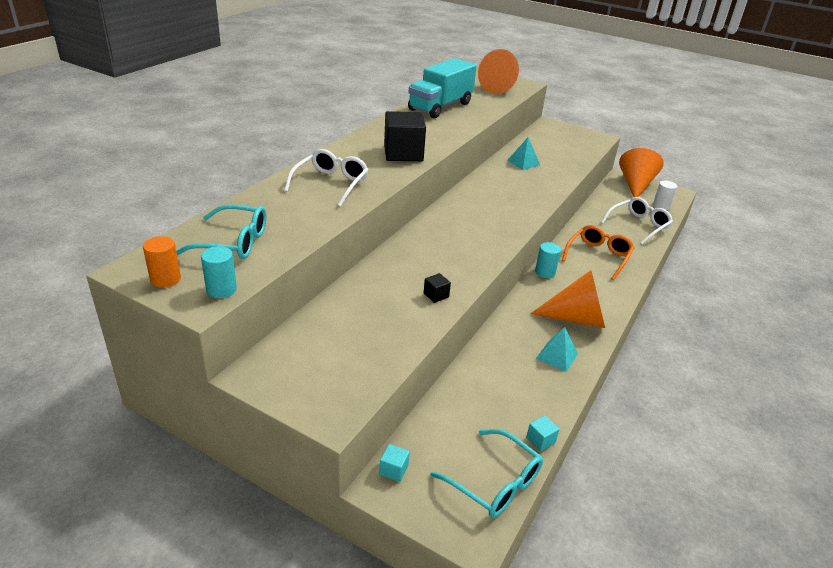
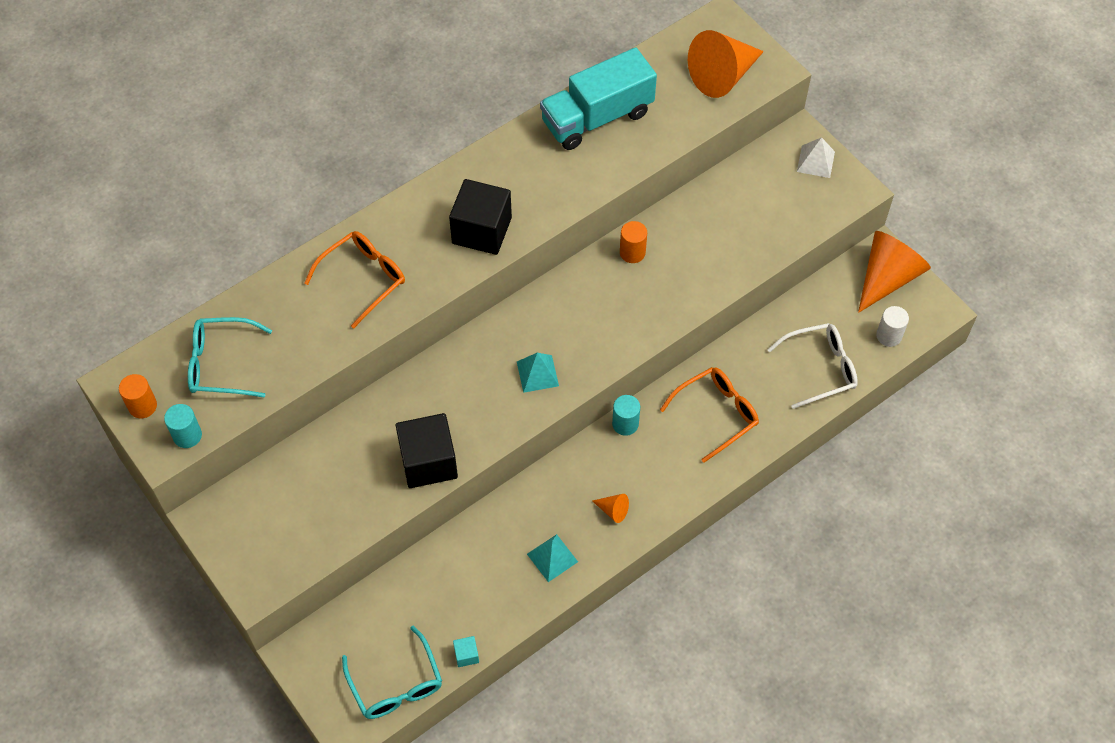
camera: 25 degrees right, 25 degrees up
turquoise glasses [176,204,266,259] -> turquoise glasses turned 150 degrees clockwise [188,317,272,398]
white glasses [284,149,369,207] -> orange glasses [304,231,405,328]
turquoise cube [379,444,410,482] -> none
black cube [424,273,451,303] -> black cube [396,413,458,488], size x2.37
turquoise pyramid [507,137,540,170] -> turquoise pyramid moved to [517,353,559,393]
orange cone [530,270,605,328] -> orange cone [592,494,629,523], size x0.42
none -> orange cylinder [620,221,647,263]
none -> white pyramid [797,137,835,178]

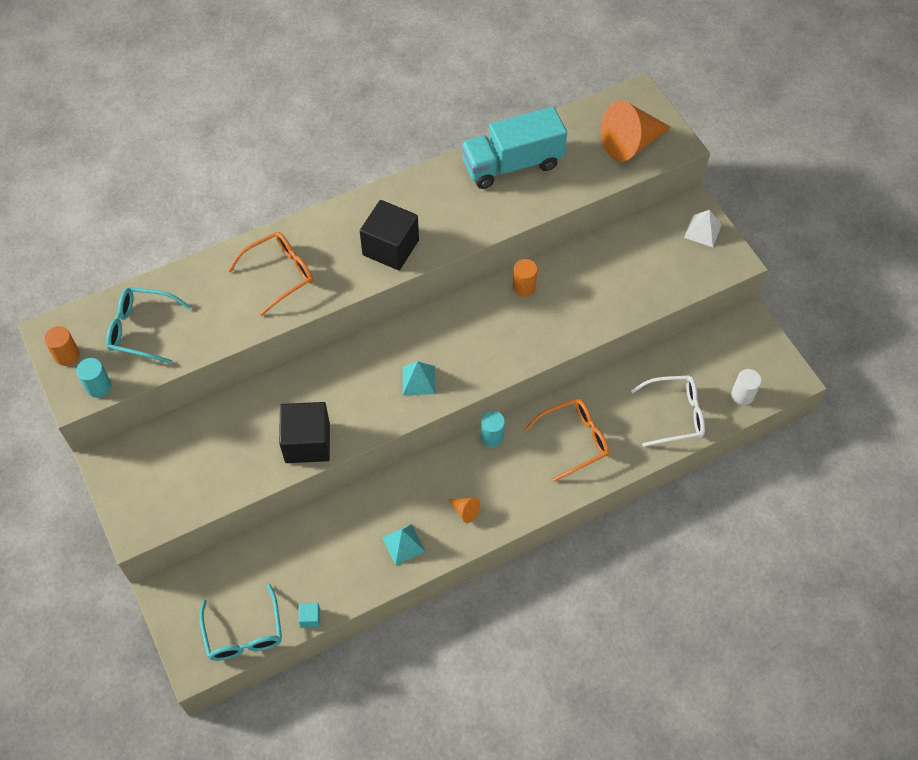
camera: 10 degrees right, 0 degrees up
orange cone [858,231,931,313] -> none

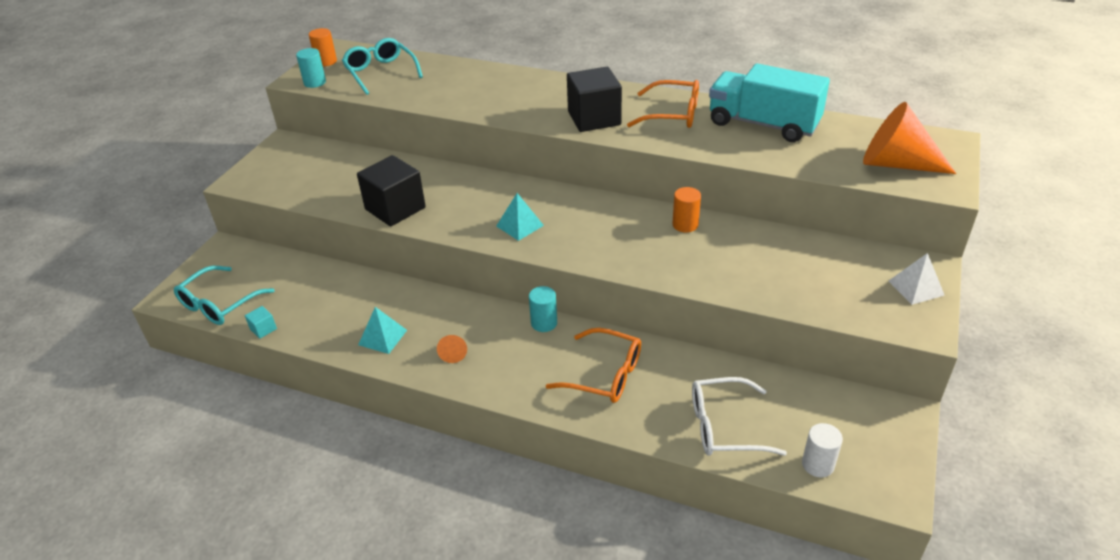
camera: 50 degrees right, 20 degrees down
orange glasses [228,232,313,316] -> orange glasses moved to [627,80,699,128]
white glasses [631,375,705,447] -> white glasses turned 135 degrees clockwise [692,377,787,456]

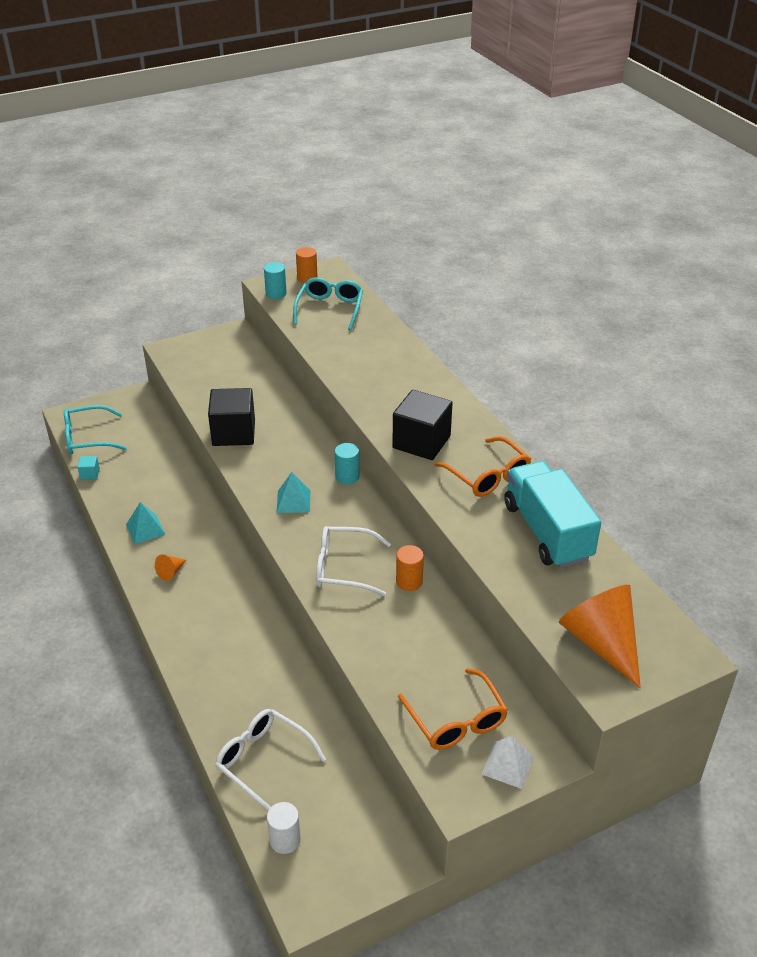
camera: 40 degrees right, 0 degrees up
turquoise cylinder [529,286,557,332] -> turquoise cylinder moved to [335,443,359,485]
orange glasses [546,328,641,403] -> orange glasses moved to [398,668,508,750]
none -> white glasses [316,526,391,596]

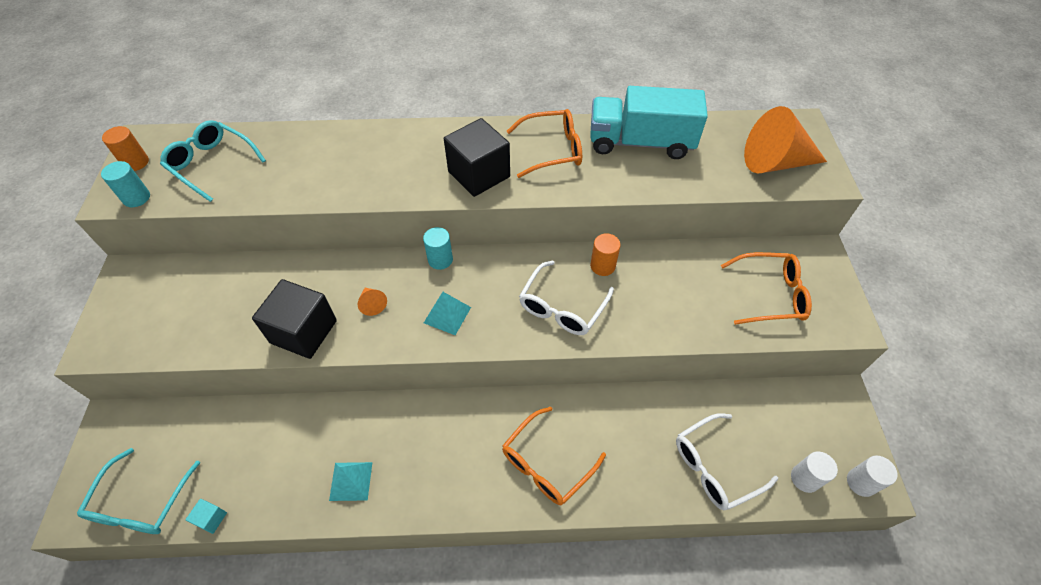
camera: 65 degrees left, 15 degrees up
orange cone [155,554,186,581] -> orange cone moved to [358,288,387,316]
white pyramid [482,736,534,789] -> none
none -> orange glasses [502,407,606,505]
none -> white cylinder [847,456,898,497]

